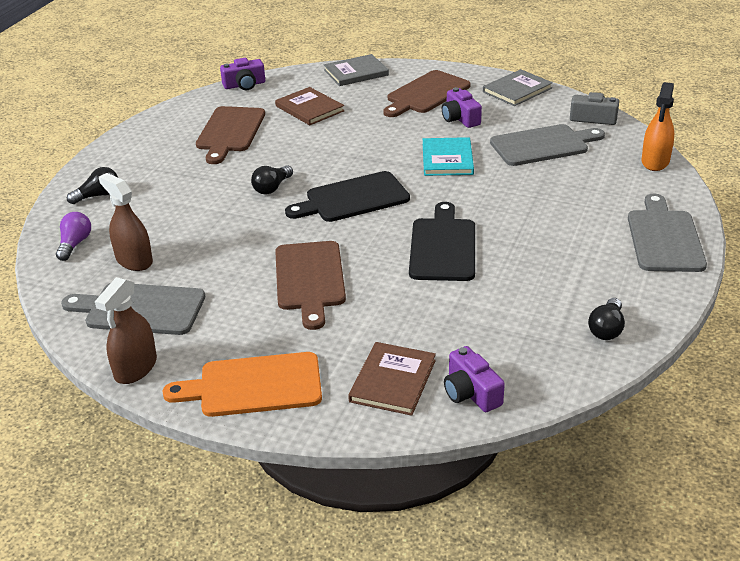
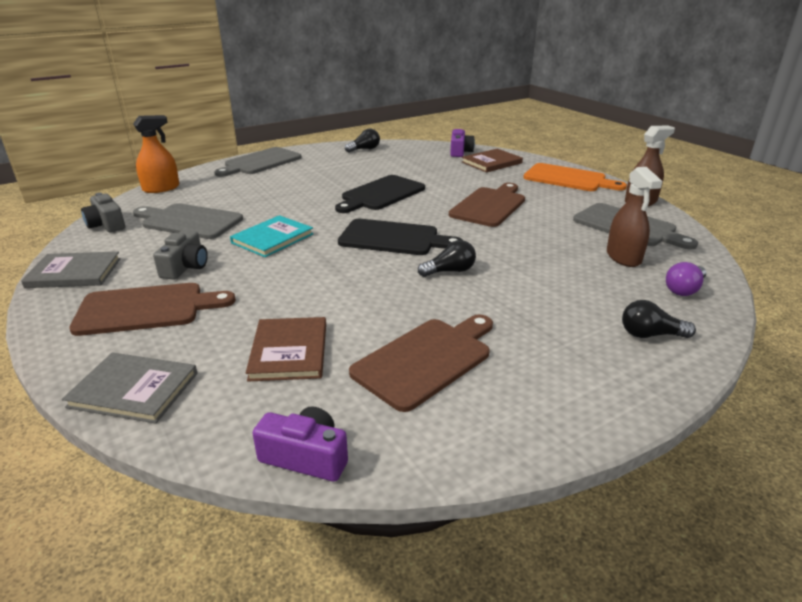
camera: 145 degrees left, 5 degrees down
purple camera [442,87,482,128] -> grey camera [153,231,208,279]

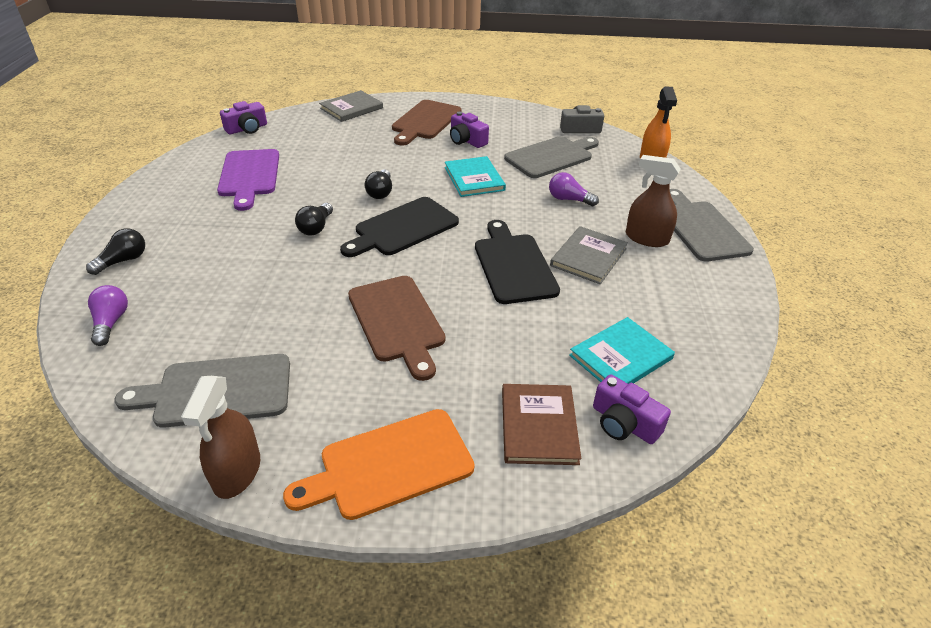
camera: 125 degrees right, 10 degrees up
grey book [21,251,121,288] -> grey book moved to [550,226,628,284]
grey camera [153,231,208,279] -> purple camera [450,112,489,148]
brown book [246,317,326,382] -> none
black light bulb [345,129,380,153] -> black light bulb moved to [365,169,392,199]
brown cutting board [349,314,493,412] -> purple cutting board [217,149,279,211]
brown spray bottle [607,167,663,267] -> brown spray bottle moved to [626,155,681,247]
none -> purple light bulb [549,172,599,206]
none -> turquoise book [569,317,675,384]

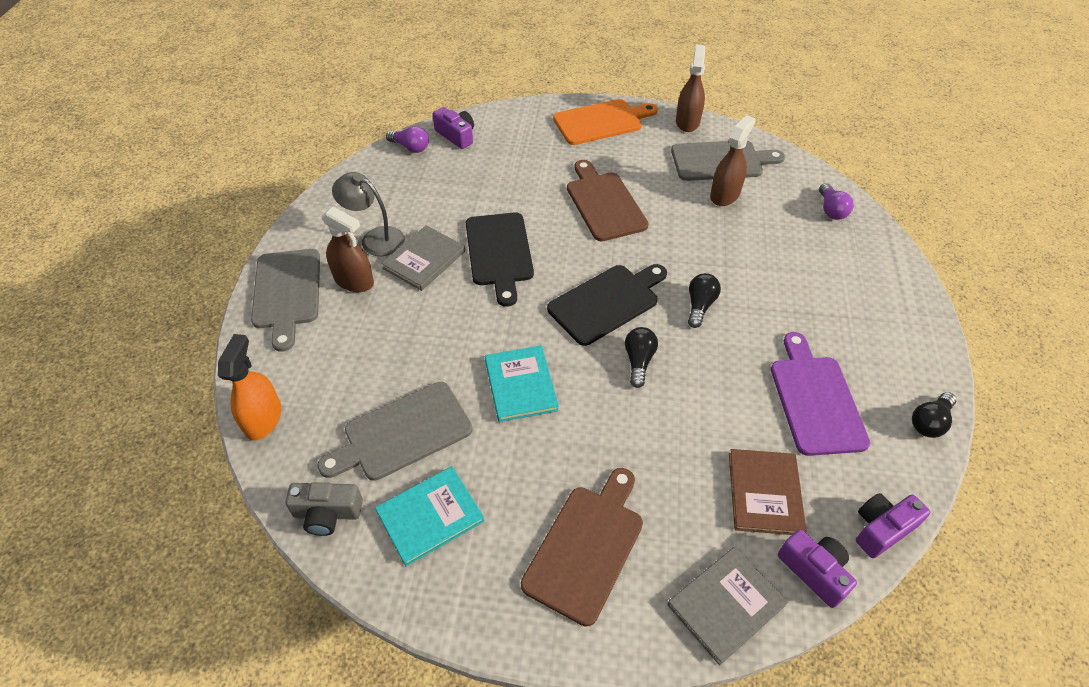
camera: 175 degrees left, 10 degrees up
black light bulb [86,228,145,275] -> black light bulb moved to [912,392,956,438]
purple camera [450,112,489,148] -> purple camera moved to [778,529,857,608]
brown book [502,384,581,465] -> brown book moved to [729,449,807,535]
purple light bulb [549,172,599,206] -> purple light bulb moved to [386,126,429,153]
turquoise book [569,317,675,384] -> turquoise book moved to [375,466,485,566]
none -> grey lamp [332,172,405,256]
none -> brown spray bottle [710,115,755,206]

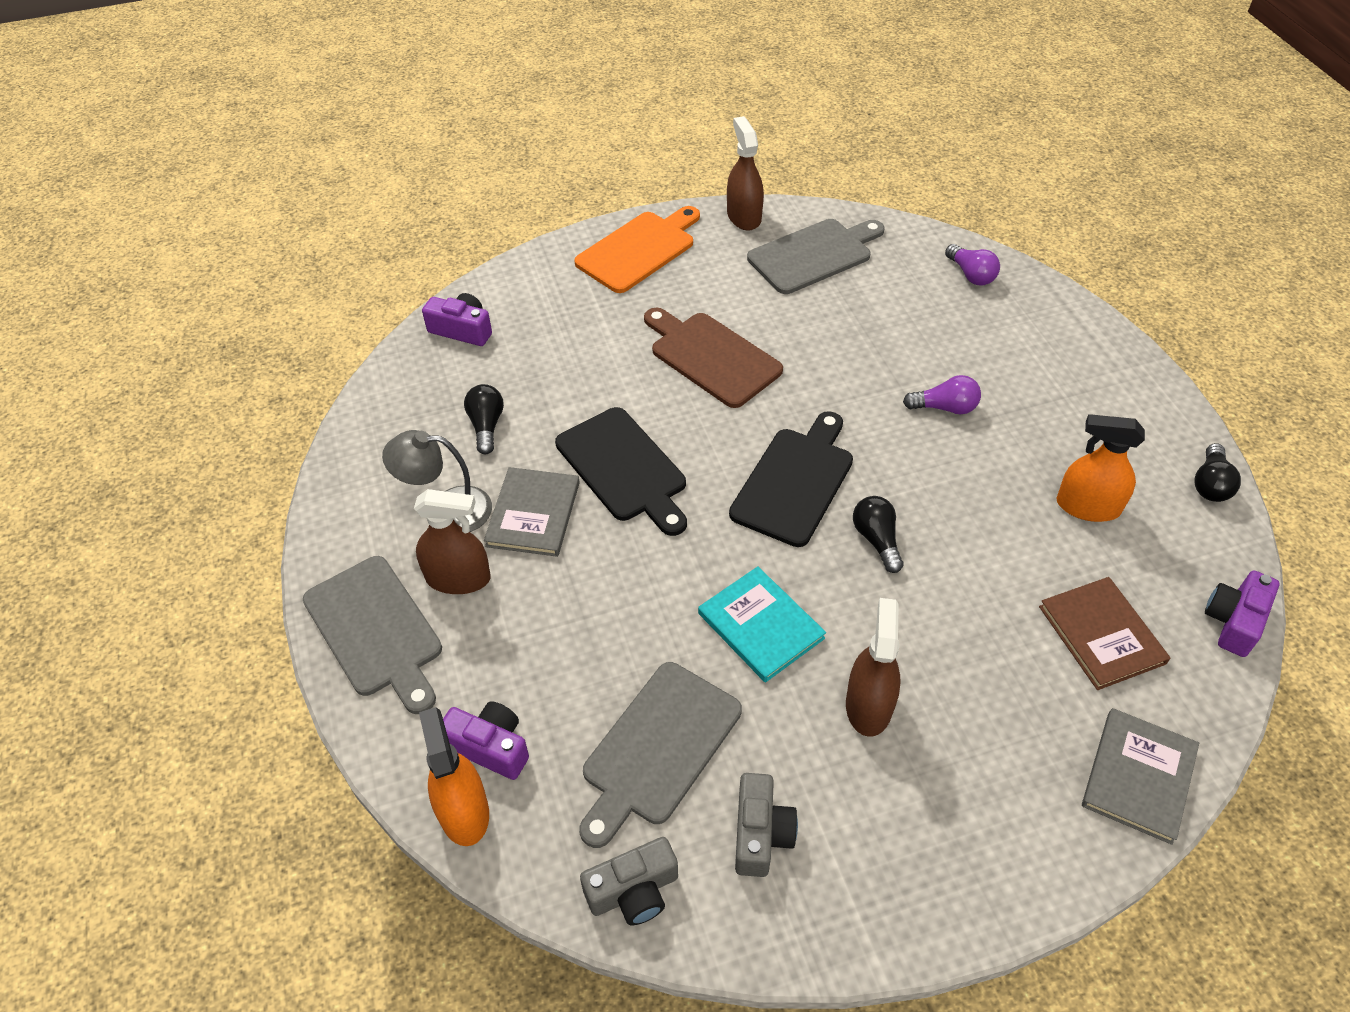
camera: 25 degrees left, 0 degrees up
turquoise book [375,466,485,566] -> grey camera [735,773,798,877]
purple light bulb [386,126,429,153] -> purple light bulb moved to [903,375,981,414]
brown cutting board [521,468,643,627] -> none
black light bulb [688,273,721,328] -> black light bulb moved to [464,384,504,454]
brown spray bottle [710,115,755,206] -> brown spray bottle moved to [846,598,901,737]
purple cutting board [771,332,870,456] -> orange spray bottle [1057,414,1145,522]
purple camera [778,529,857,608] -> purple camera moved to [443,701,529,780]

